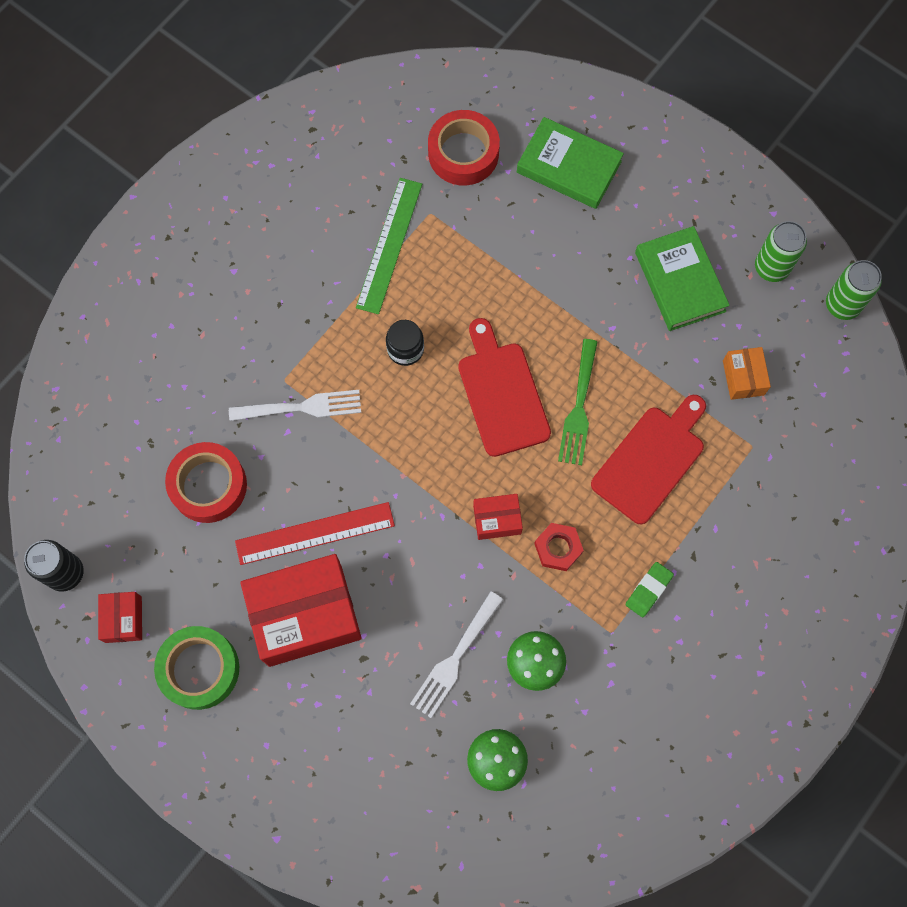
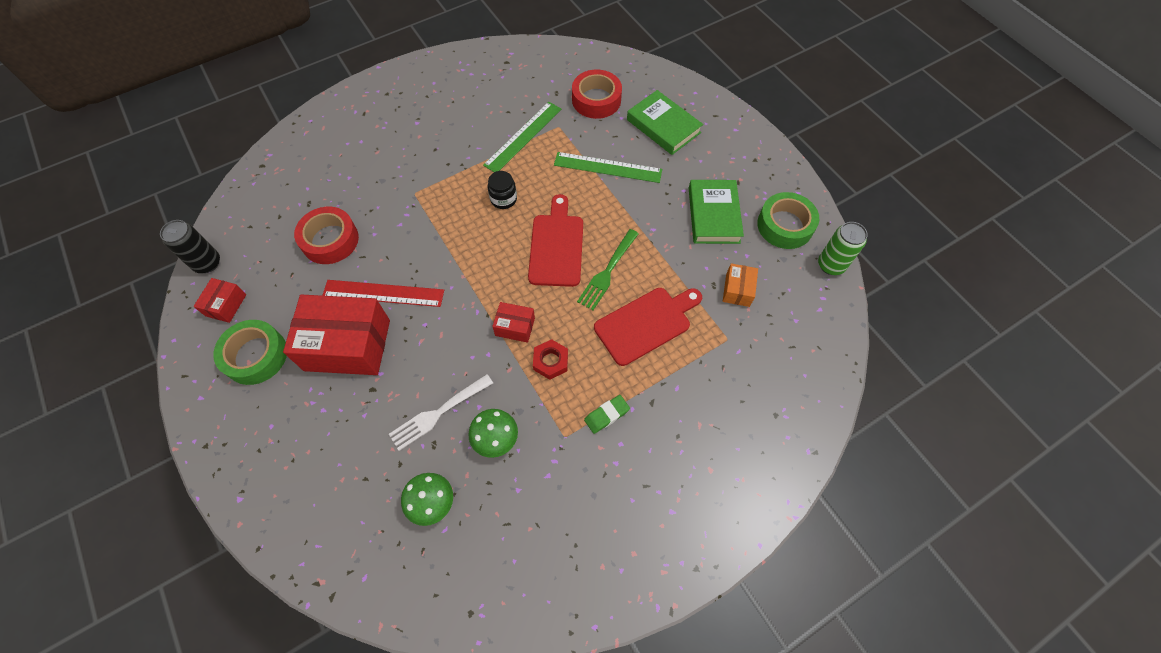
camera: 20 degrees right, 10 degrees down
white fork [229,390,361,421] -> none
green can [755,221,807,282] -> green tape [757,192,819,249]
none -> green ruler [554,152,662,183]

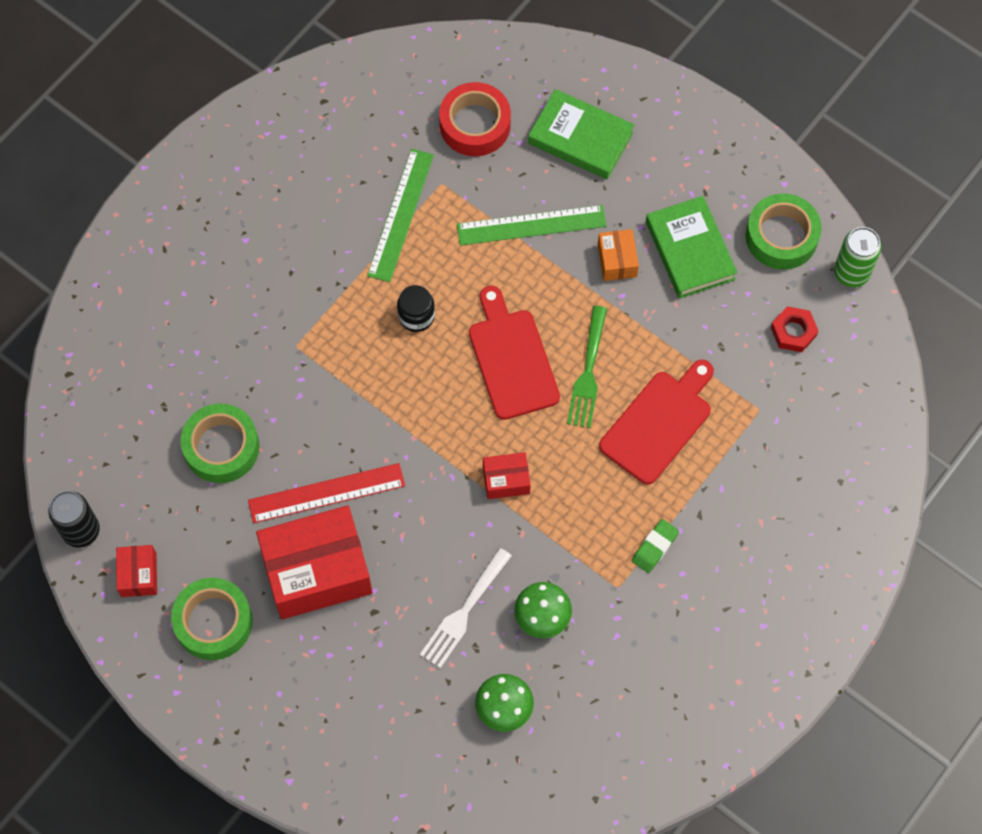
camera: 20 degrees left, 5 degrees up
red tape [294,207,359,264] -> green tape [181,403,259,483]
red nut [533,339,568,380] -> red nut moved to [771,306,818,352]
orange box [723,263,758,307] -> orange box moved to [598,229,639,281]

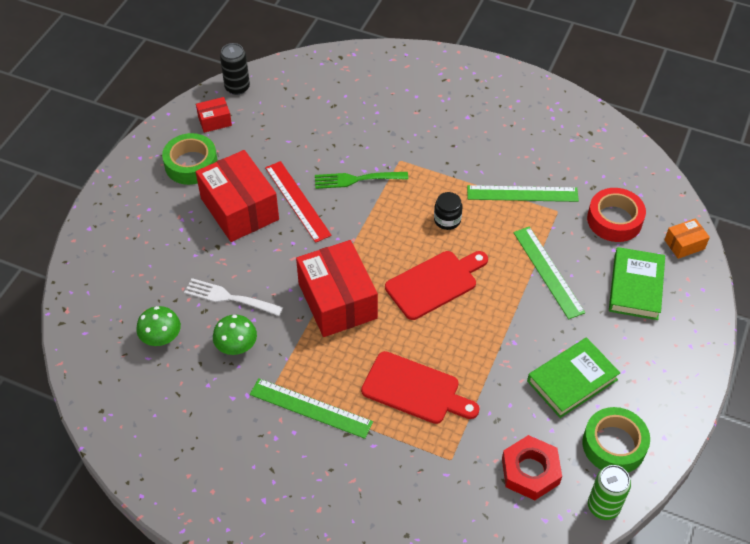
camera: 75 degrees right, 15 degrees down
green tape [181,403,259,483] -> none
red box [483,452,531,499] -> red box [296,240,378,337], size x2.15
green fork [567,306,607,428] -> green fork moved to [315,172,408,189]
orange box [598,229,639,281] -> orange box moved to [664,218,710,259]
green eraser [632,519,679,573] -> green ruler [250,378,373,439]
red nut [771,306,818,352] -> red nut [502,435,562,500], size x1.54

